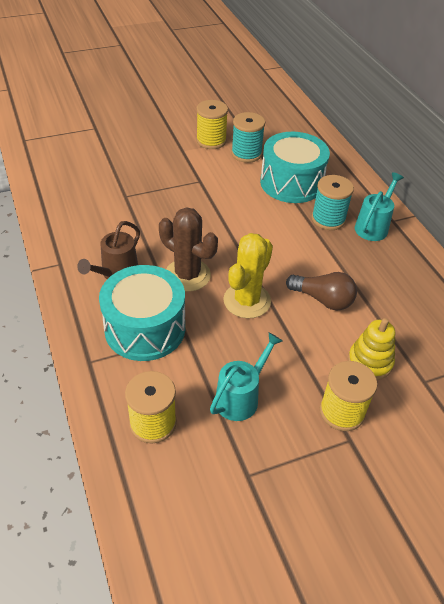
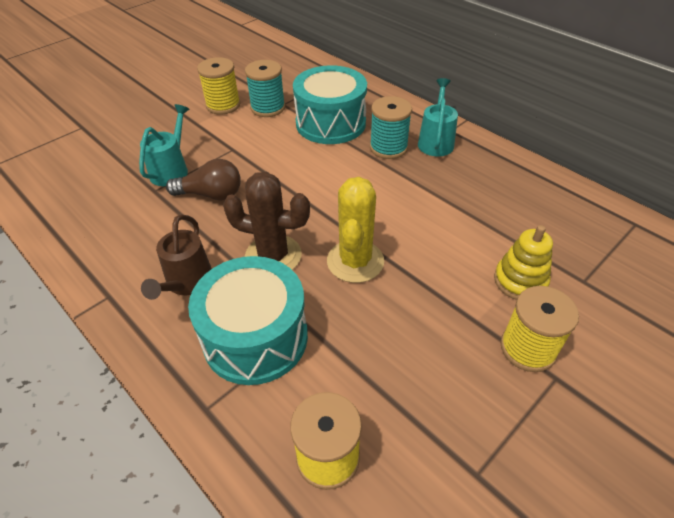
camera: 20 degrees left, 0 degrees up
turquoise watering can [210,332,283,421] -> turquoise watering can moved to [139,104,189,186]
brown light bulb [286,272,357,311] -> brown light bulb moved to [166,159,241,200]

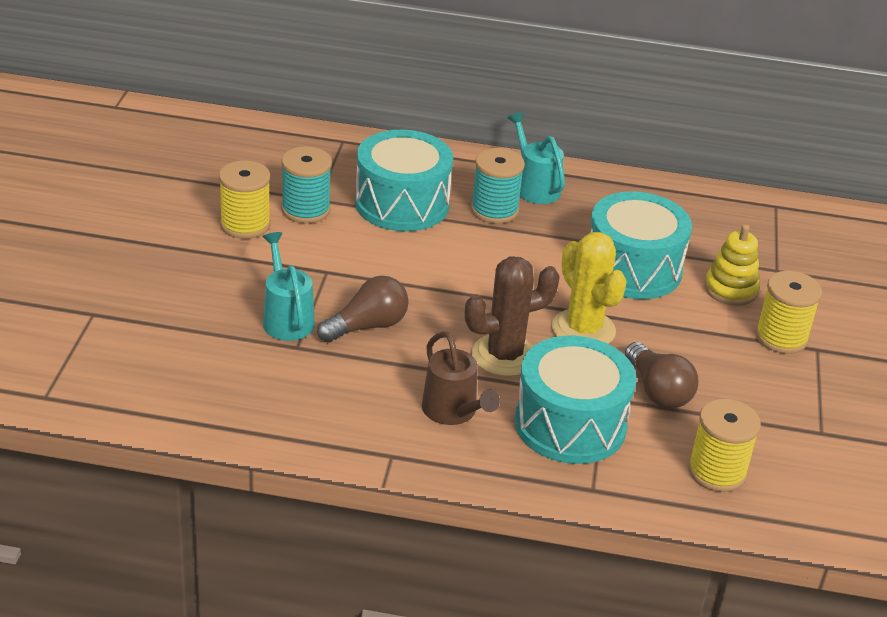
camera: 40 degrees left, 10 degrees down
none -> turquoise drum [591,191,692,299]
none -> brown light bulb [625,342,698,409]

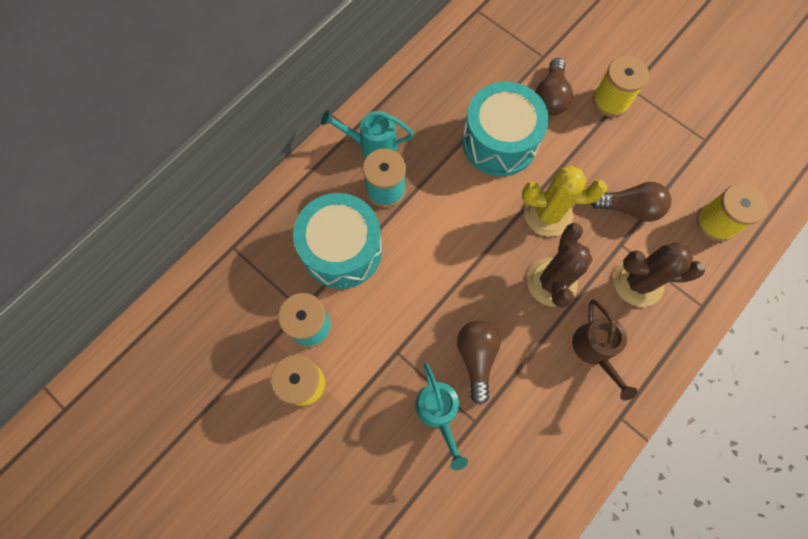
camera: 55 degrees left, 35 degrees up
turquoise watering can [263,232,315,341] -> turquoise watering can turned 120 degrees counterclockwise [415,363,468,470]
brown watering can [422,331,500,425] -> brown watering can turned 75 degrees clockwise [572,300,638,400]
turquoise drum [515,336,636,464] -> brown cactus [614,242,705,307]
yellow stacking toy [704,224,760,306] -> brown light bulb [535,58,573,116]

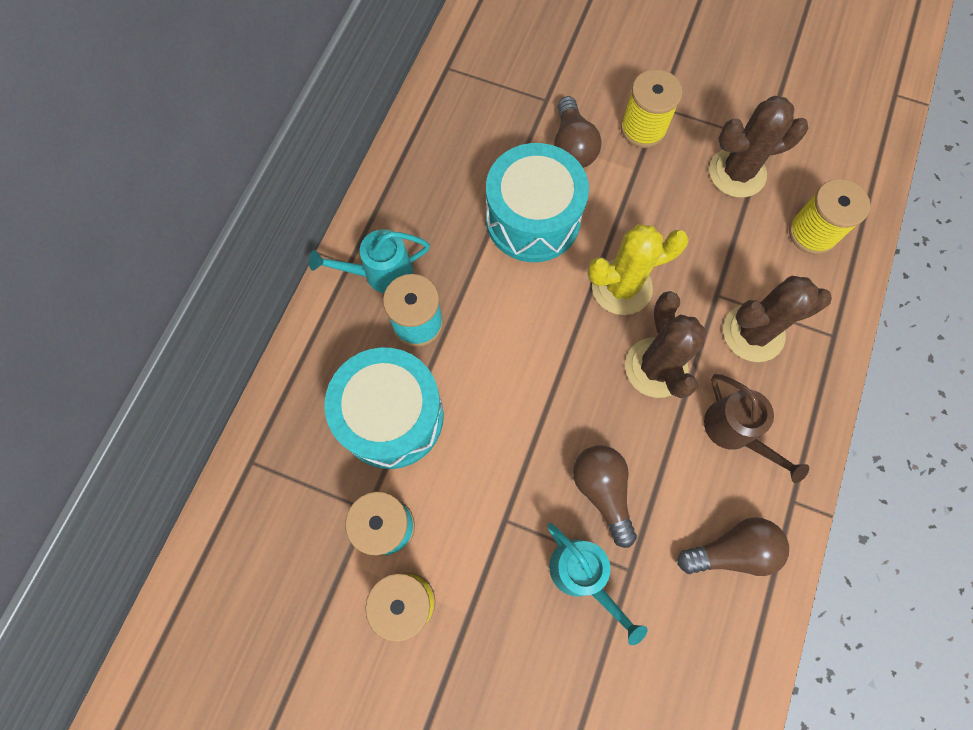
camera: 20 degrees left, 0 degrees up
brown light bulb [591,182,671,222] -> brown light bulb moved to [677,517,789,576]
none -> brown cactus [709,96,808,198]

